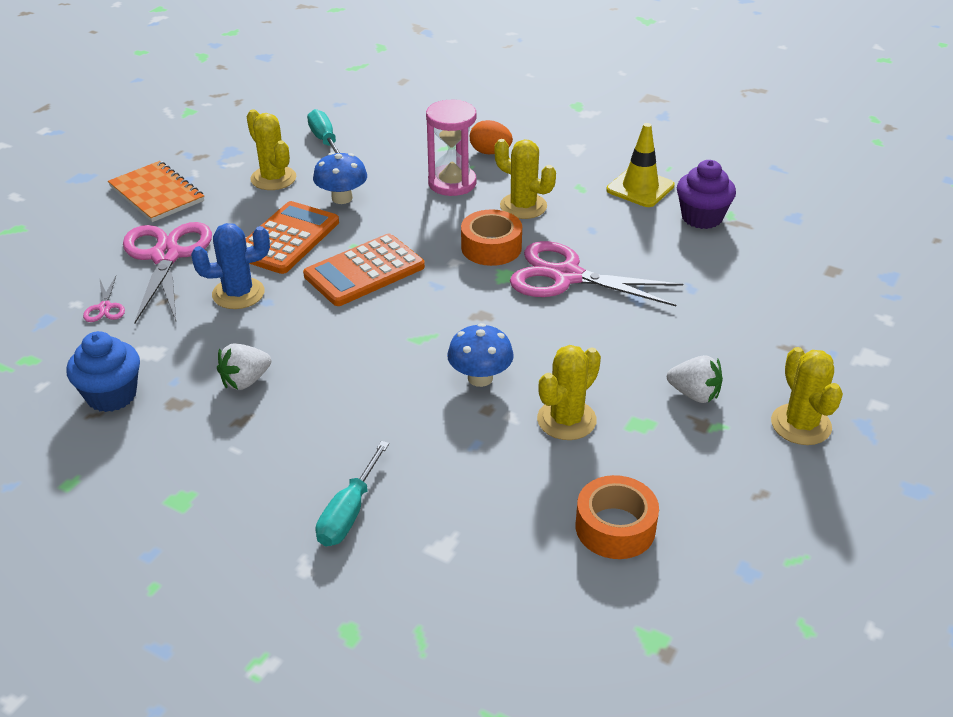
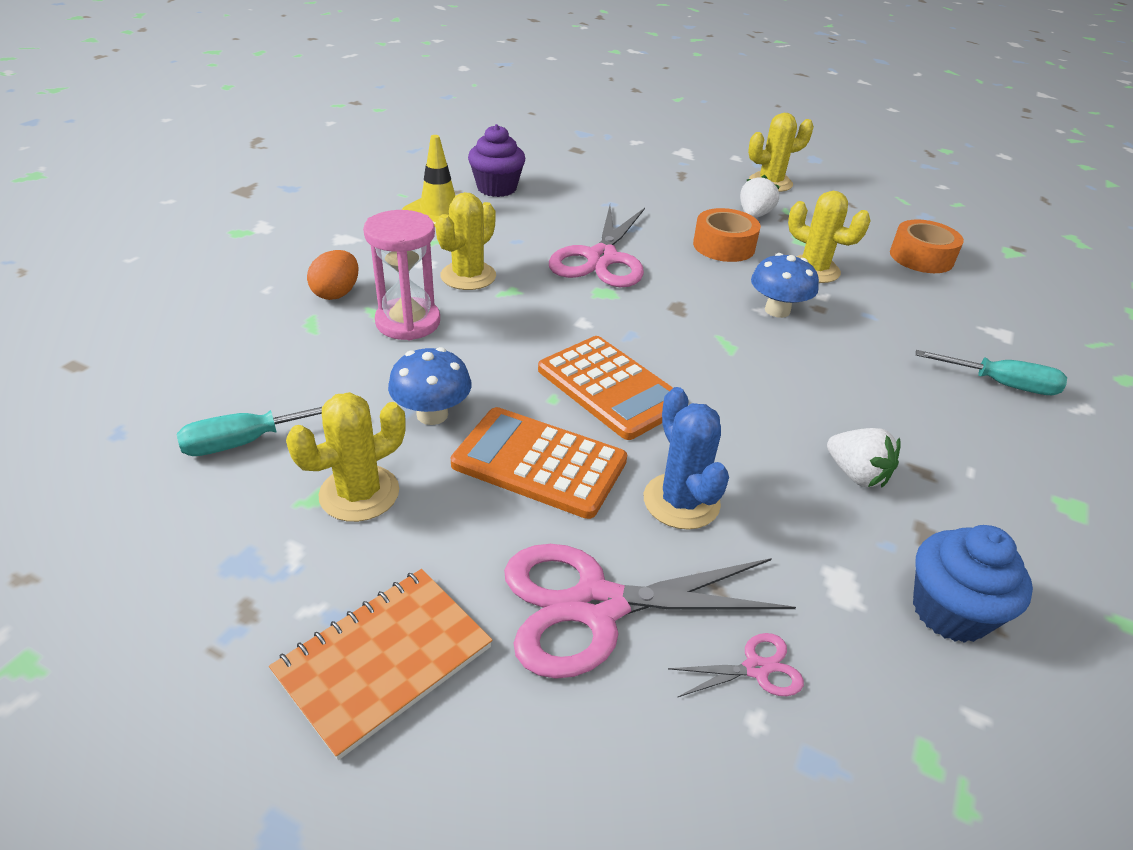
camera: 95 degrees left, 0 degrees up
orange tape [461,209,522,266] -> orange tape moved to [693,208,761,262]

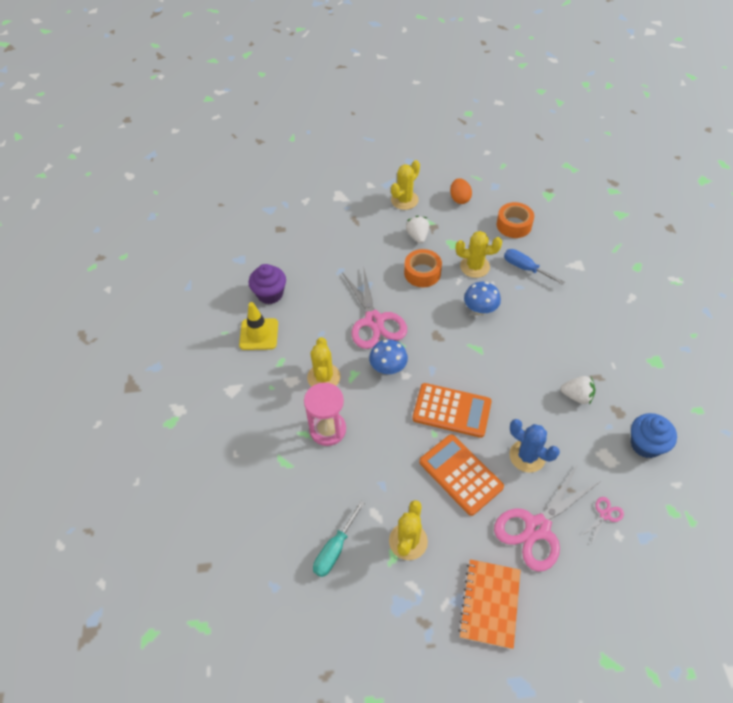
camera: 30 degrees left, 15 degrees up
orange egg [307,250,359,300] -> orange egg moved to [450,178,472,204]
blue mushroom [388,347,472,425] -> blue mushroom moved to [369,339,408,374]
orange calculator [450,407,627,519] -> orange calculator turned 60 degrees clockwise [419,434,504,516]
turquoise screwdriver [916,350,1067,395] -> none
none -> blue screwdriver [504,249,565,285]

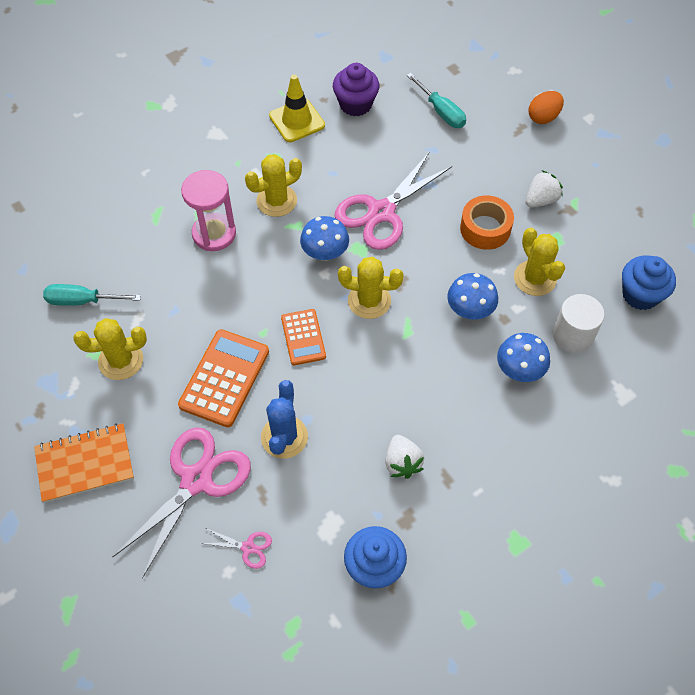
camera: 60 degrees right, 5 degrees up
yellow cactus [391,160,420,210] -> yellow cactus moved to [338,257,404,319]
orange calculator [412,383,492,438] -> orange calculator [281,309,326,365], size x0.62
orange egg [450,178,472,204] -> orange egg moved to [529,91,564,124]
pink scissors [494,464,601,572] -> pink scissors turned 105 degrees clockwise [113,428,251,579]
orange tape [497,202,534,238] -> blue cupcake [622,255,676,310]
blue screwdriver [504,249,565,285] -> white cylinder [553,294,605,353]
none -> turquoise screwdriver [407,73,466,128]
none -> blue mushroom [497,333,550,382]

